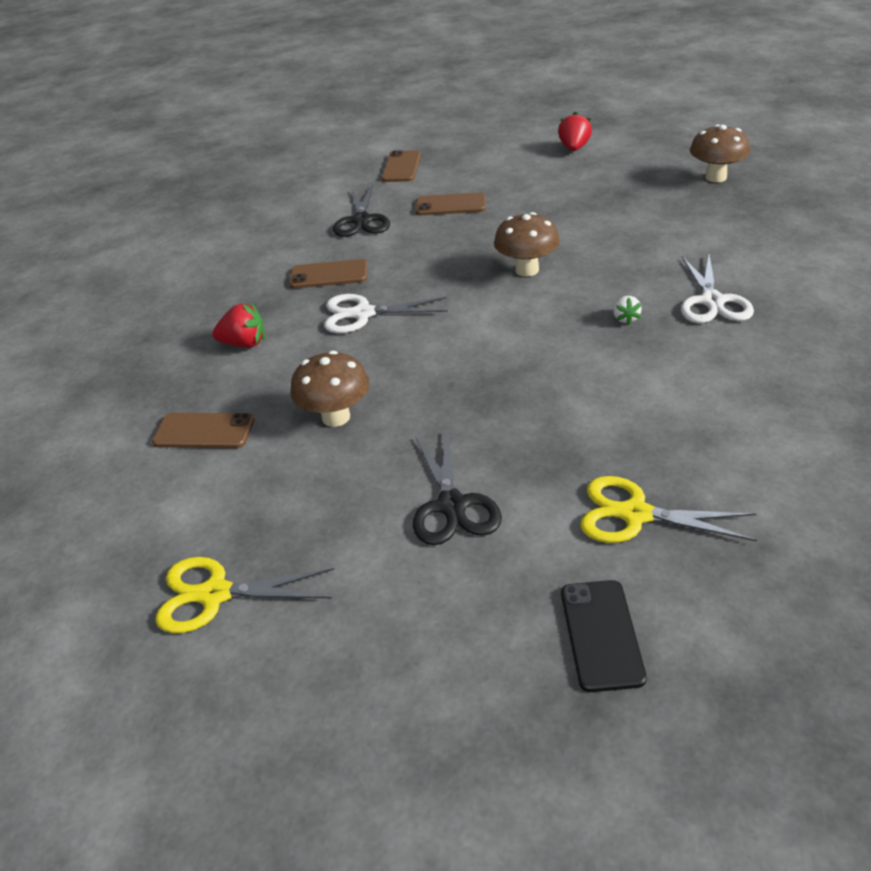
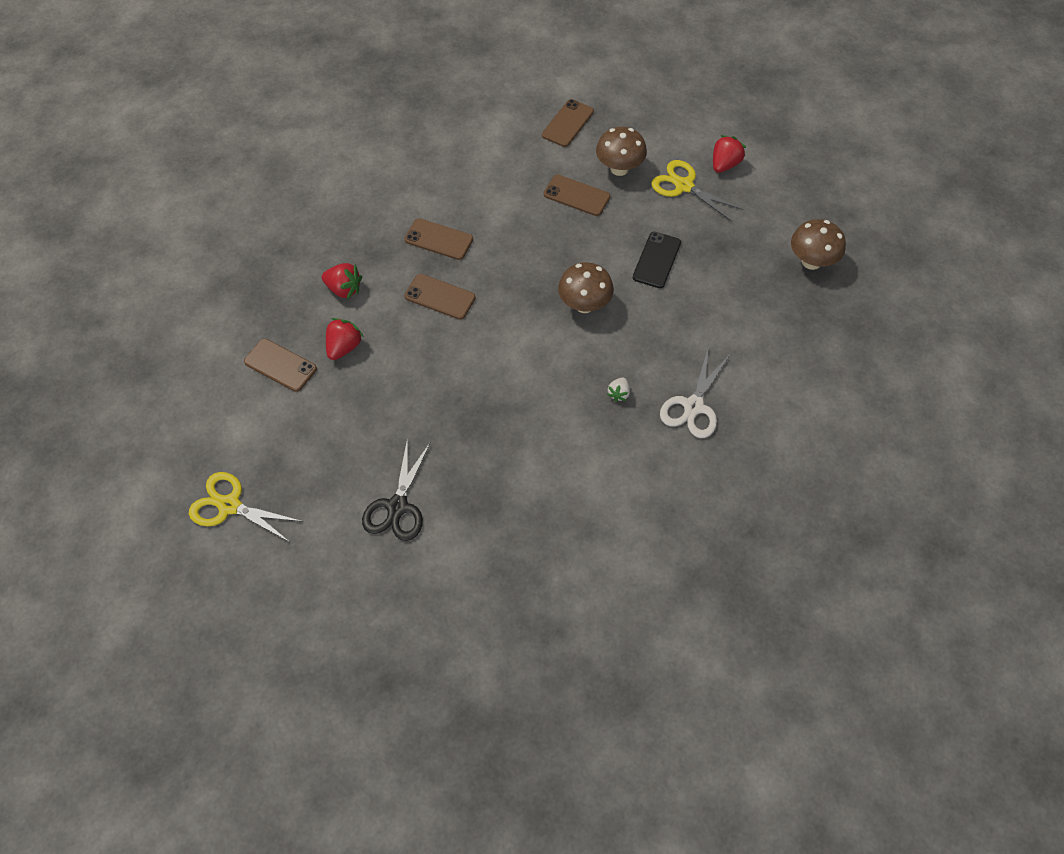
camera: 20 degrees right, 20 degrees up
brown mushroom [290,351,370,427] -> brown mushroom moved to [596,127,647,176]
white scissors [324,294,448,333] -> brown phone [404,274,476,320]
black scissors [333,185,390,237] -> none
black phone [561,580,647,692] -> black phone moved to [633,232,681,288]
yellow scissors [580,476,757,543] -> yellow scissors moved to [651,160,744,221]
none -> red strawberry [326,318,364,360]

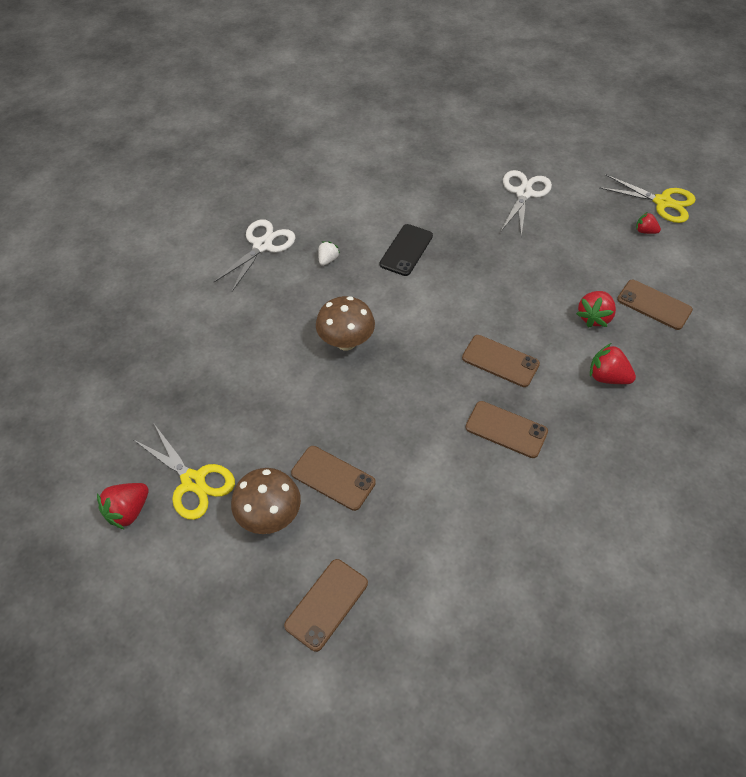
camera: 175 degrees left, 5 degrees down
black scissors [362,438,431,541] -> white scissors [501,170,552,237]
black phone [633,232,681,288] -> black phone moved to [380,224,433,276]
brown mushroom [791,219,846,270] -> none
none -> red strawberry [636,212,661,234]

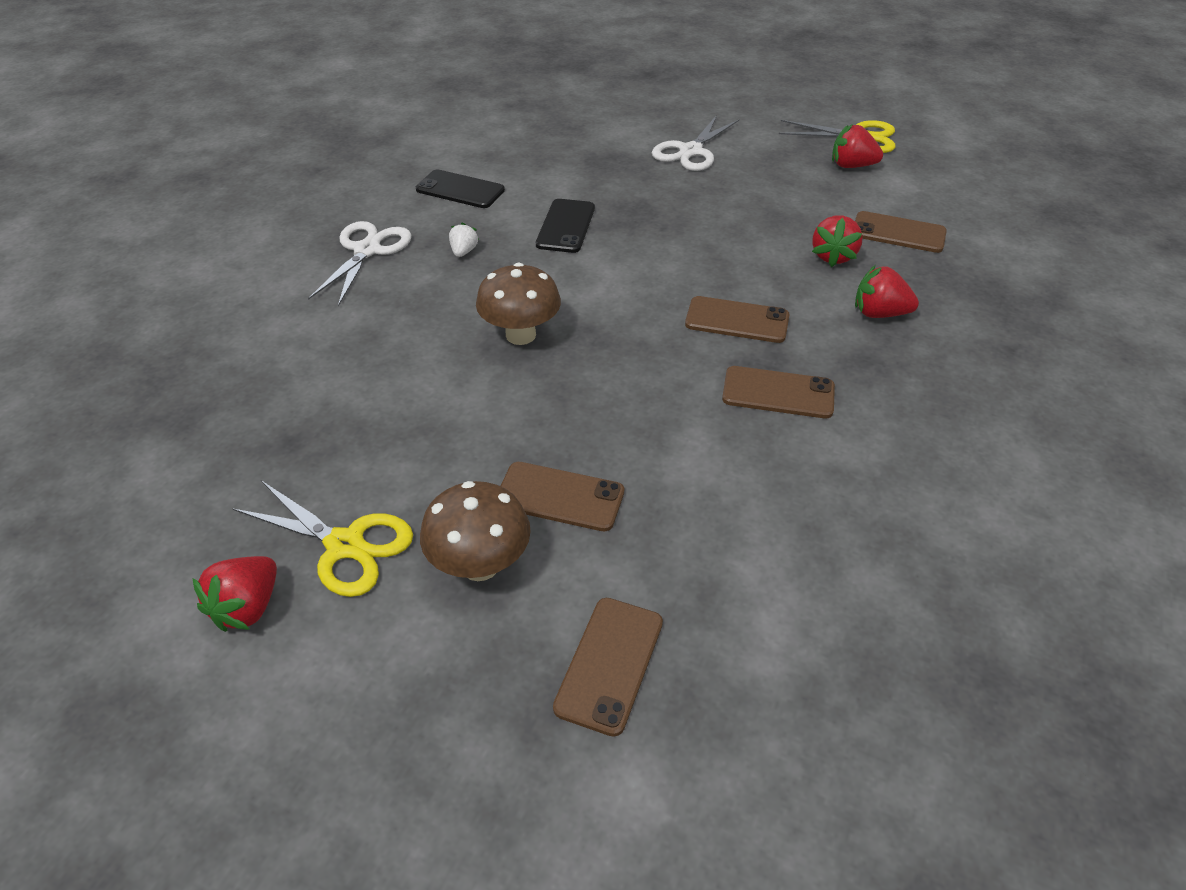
camera: 15 degrees left, 10 degrees down
white scissors [501,170,552,237] -> white scissors turned 150 degrees counterclockwise [652,115,739,171]
red strawberry [636,212,661,234] -> red strawberry [832,124,883,168], size x1.62
none -> black phone [416,169,505,208]

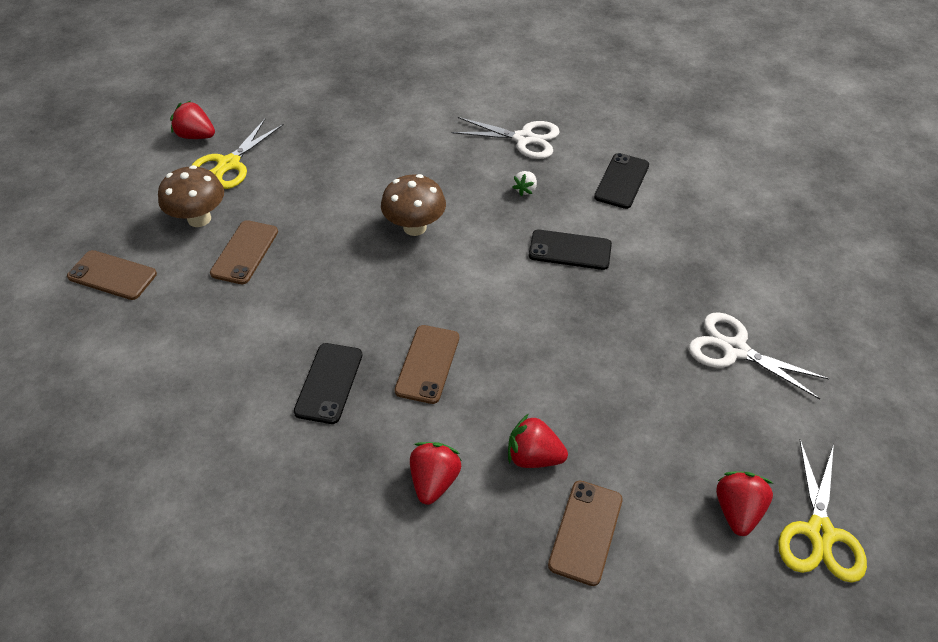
camera: 90 degrees right, 5 degrees up
white strawberry [449,222,479,257] -> white strawberry turned 105 degrees clockwise [512,171,537,196]
brown phone [722,366,835,418] -> black phone [294,343,362,424]

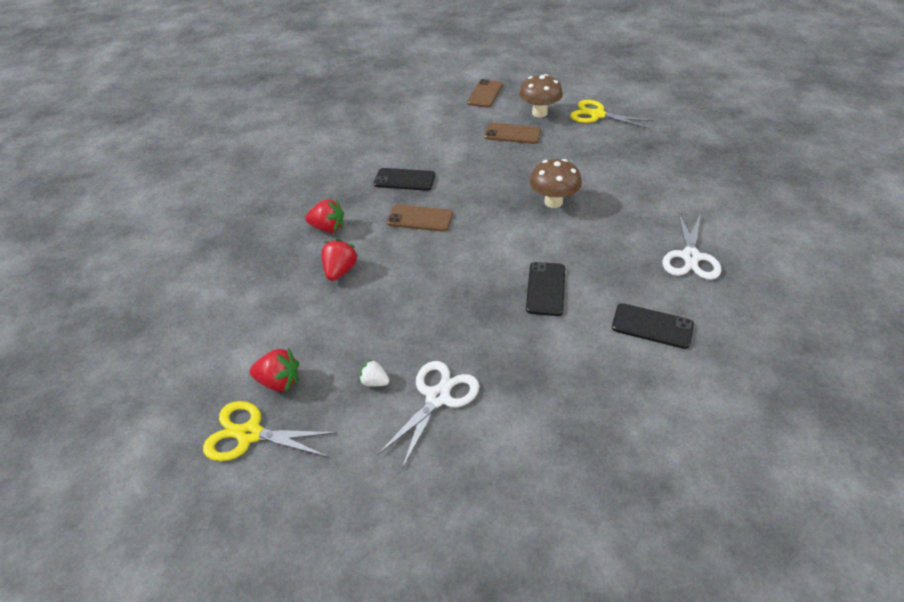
camera: 90 degrees right, 5 degrees down
red strawberry [170,101,215,139] -> none
white strawberry [512,171,537,196] -> white strawberry moved to [359,359,390,386]
brown phone [548,480,623,586] -> none

